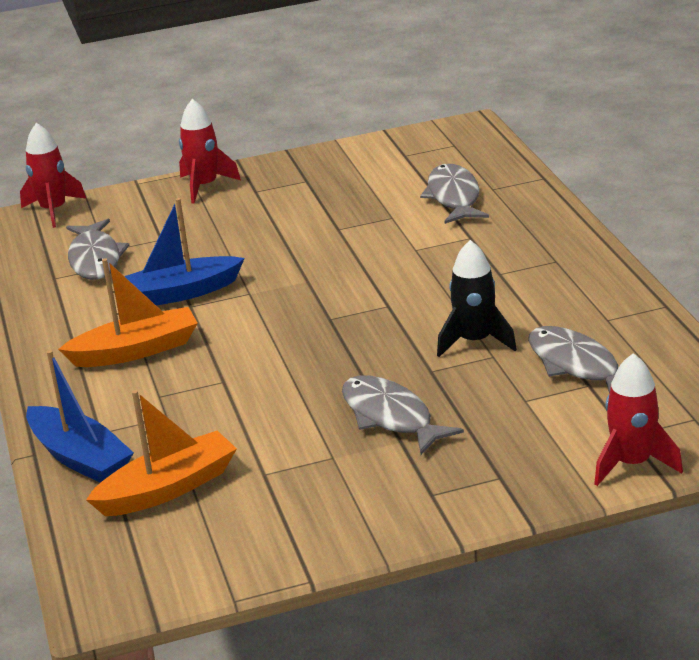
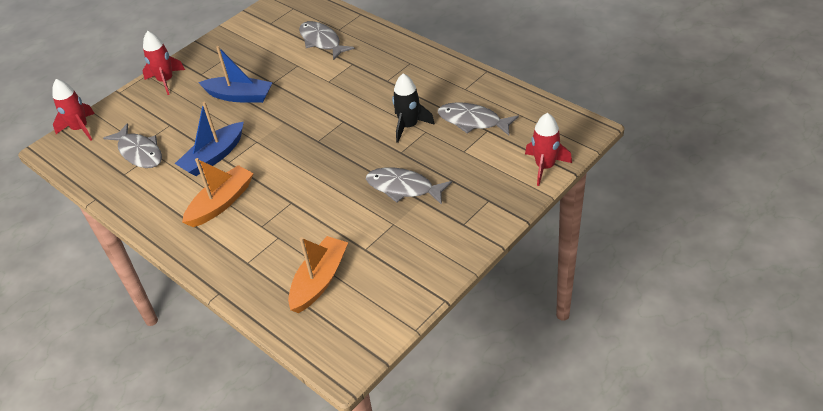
camera: 30 degrees left, 15 degrees up
blue boat [26,350,134,483] -> blue boat moved to [198,46,273,103]

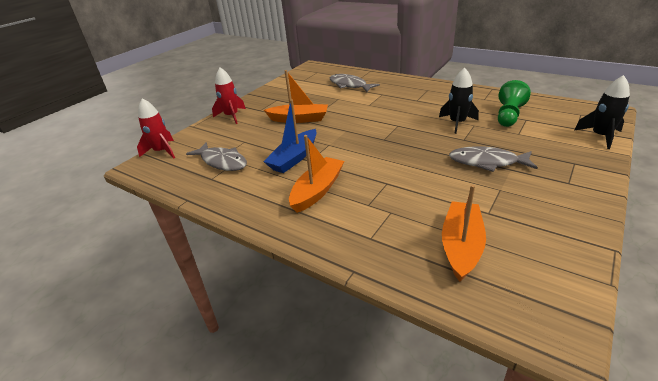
camera: 10 degrees left, 10 degrees down
blue boat [198,46,273,103] -> orange boat [264,70,328,123]
grey fish [438,102,519,136] -> green pawn [498,80,531,127]
red rocket [525,113,572,186] -> black rocket [574,75,630,149]

